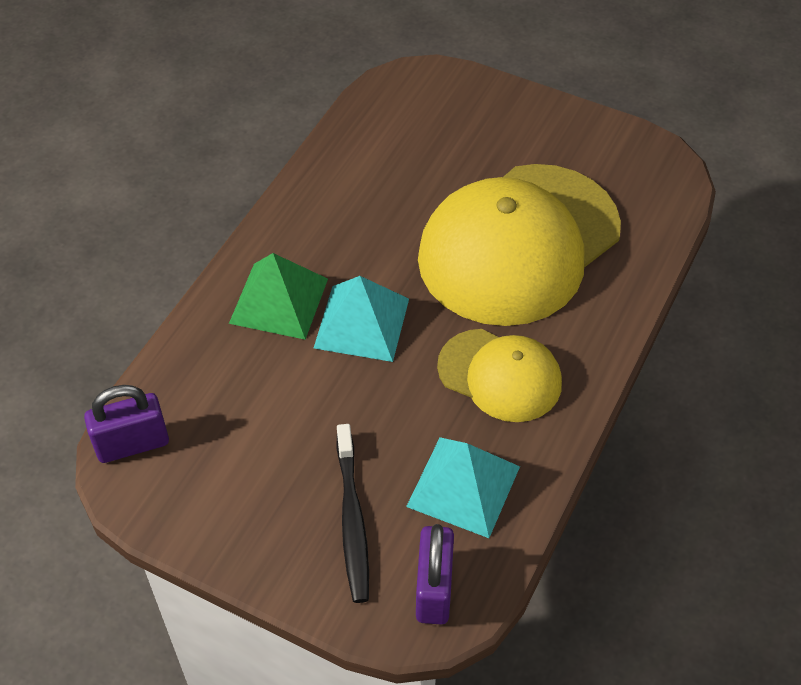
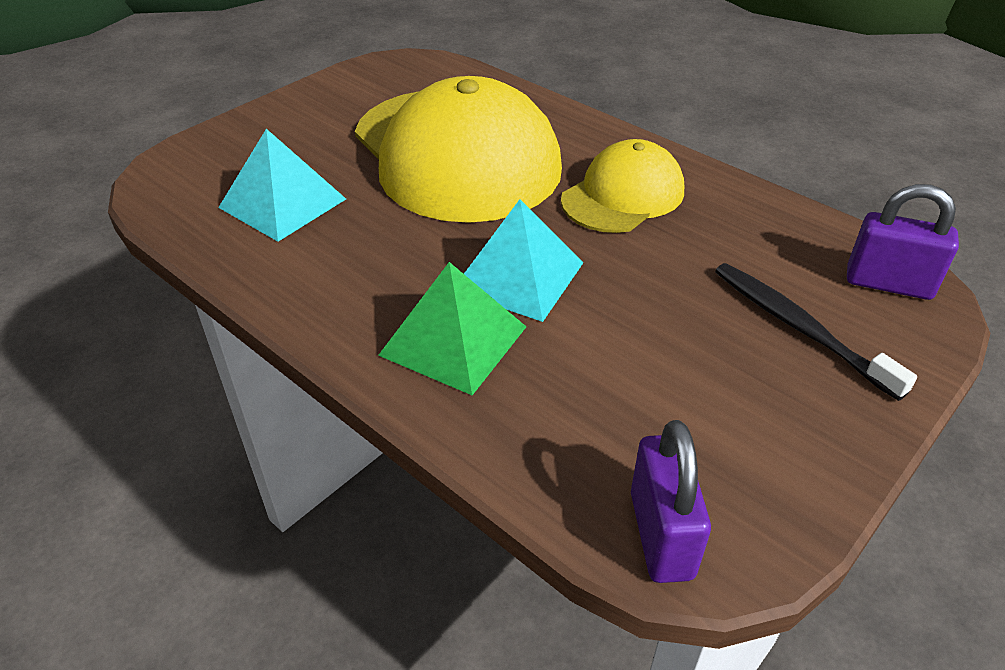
camera: 75 degrees left, 10 degrees down
black toothbrush [337,424,369,603] -> black toothbrush turned 135 degrees counterclockwise [715,263,917,401]
turquoise pyramid [406,437,520,538] -> turquoise pyramid moved to [218,129,346,242]

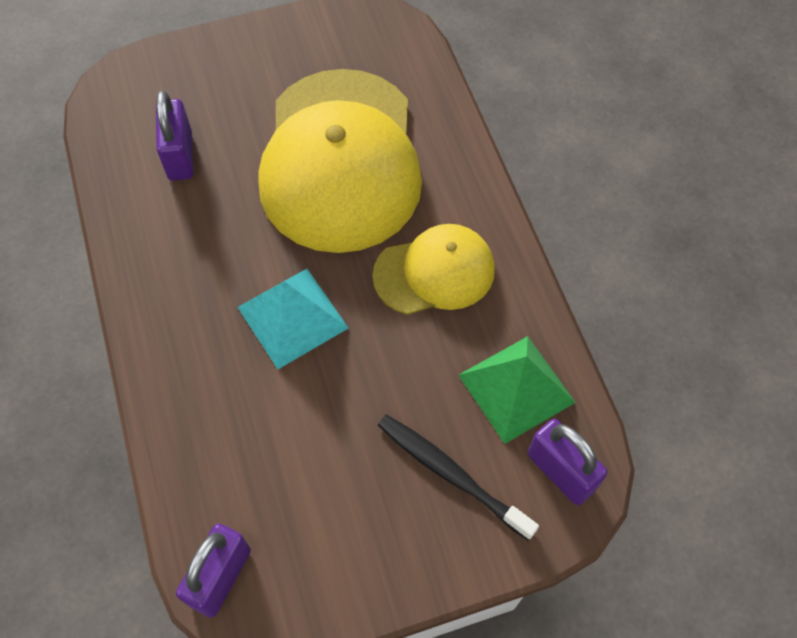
camera: 30 degrees right, 20 degrees up
turquoise pyramid [218,129,346,242] -> purple padlock [156,91,194,181]
green pyramid [378,262,526,395] -> green pyramid moved to [459,336,576,444]
black toothbrush [715,263,917,401] -> black toothbrush turned 45 degrees counterclockwise [378,415,539,540]

